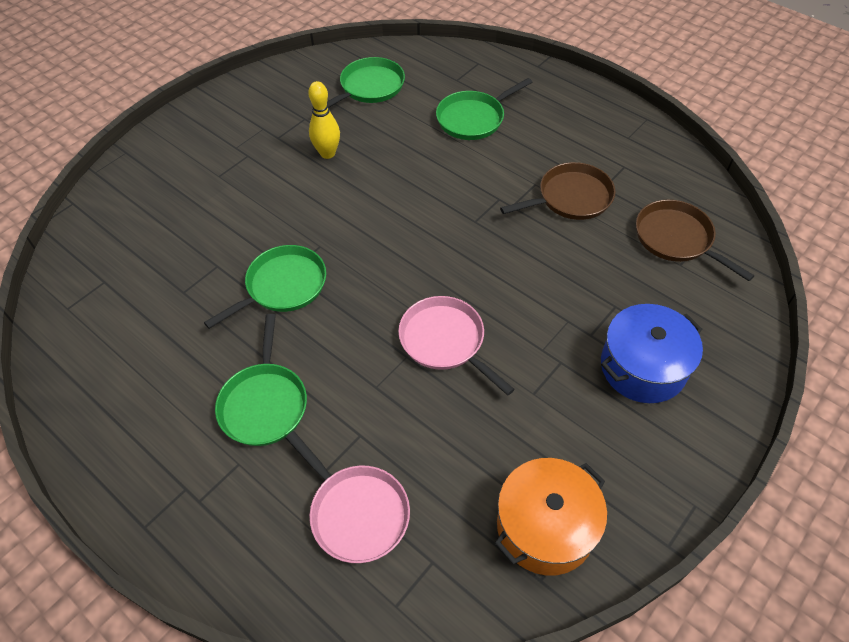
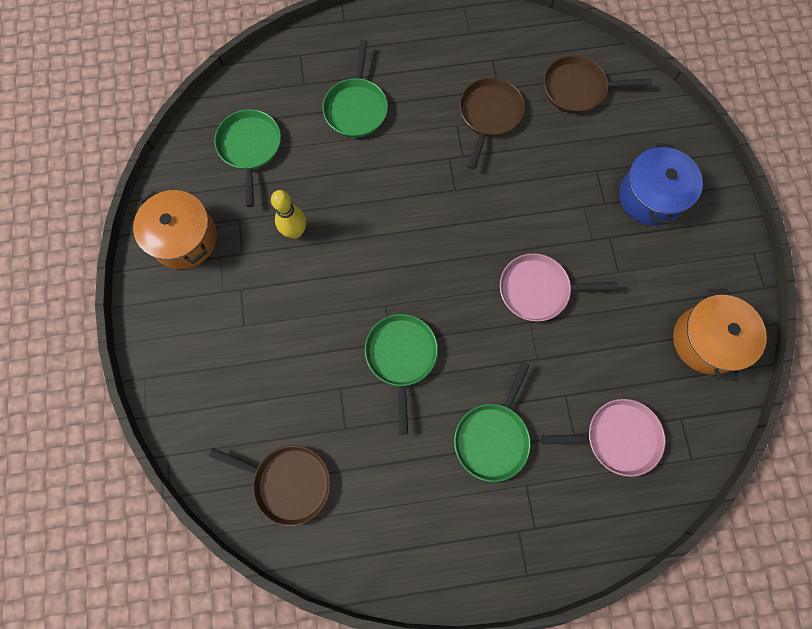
camera: 50 degrees left, 20 degrees up
green pan [215,314,307,446] -> green pan turned 75 degrees clockwise [454,362,531,482]
none -> orange pot [133,190,217,269]
none -> brown pan [209,445,331,526]

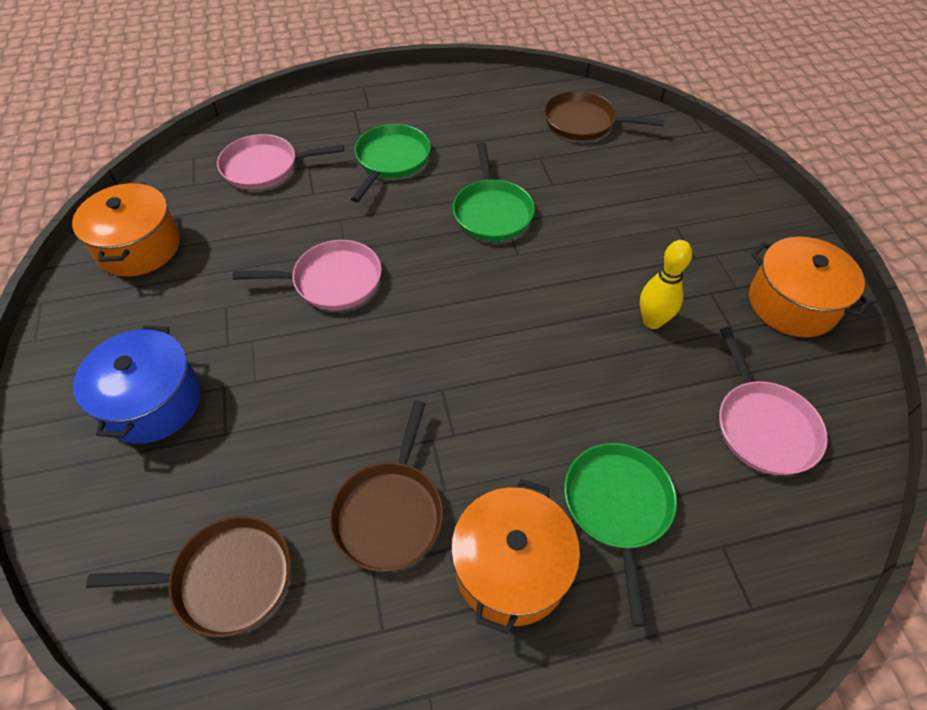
camera: 175 degrees right, 20 degrees down
green pan [214,109,281,207] -> pink pan [719,327,828,475]
none -> orange pot [451,479,580,634]

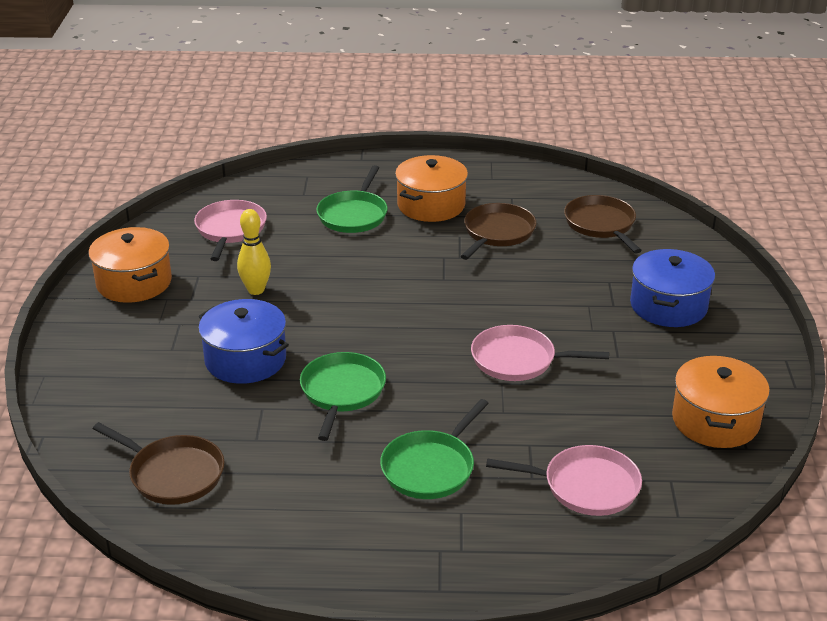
camera: 165 degrees left, 20 degrees down
brown pan [86,516,291,637] -> brown pan turned 60 degrees clockwise [564,195,642,253]
none -> blue pot [198,299,289,384]

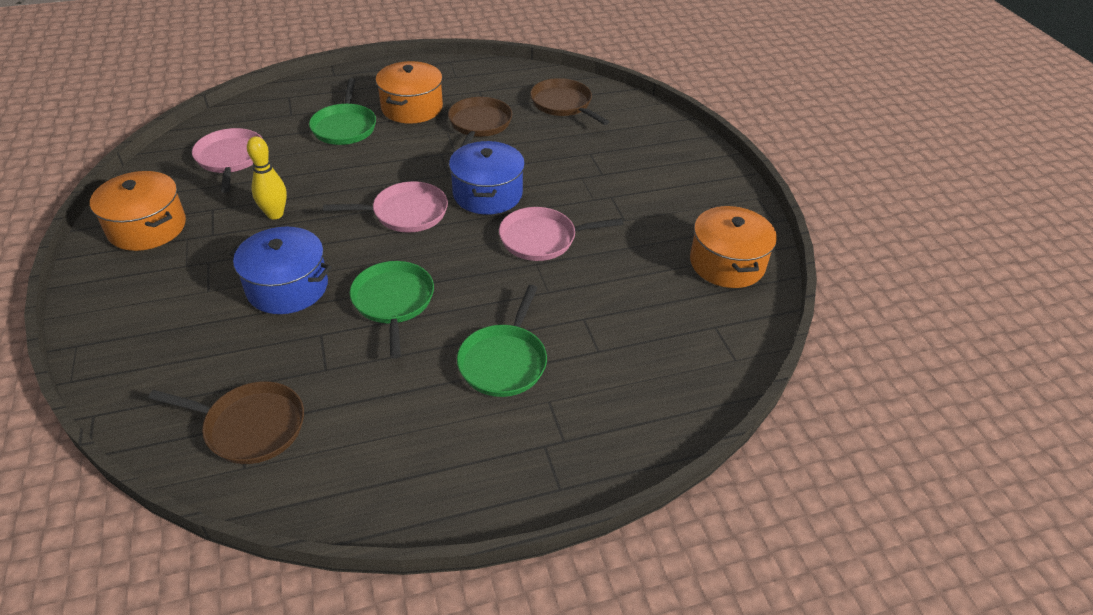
camera: 20 degrees left, 10 degrees up
pink pan [486,445,642,516] -> pink pan moved to [323,181,448,233]
blue pot [630,249,715,327] -> blue pot moved to [449,141,525,215]

